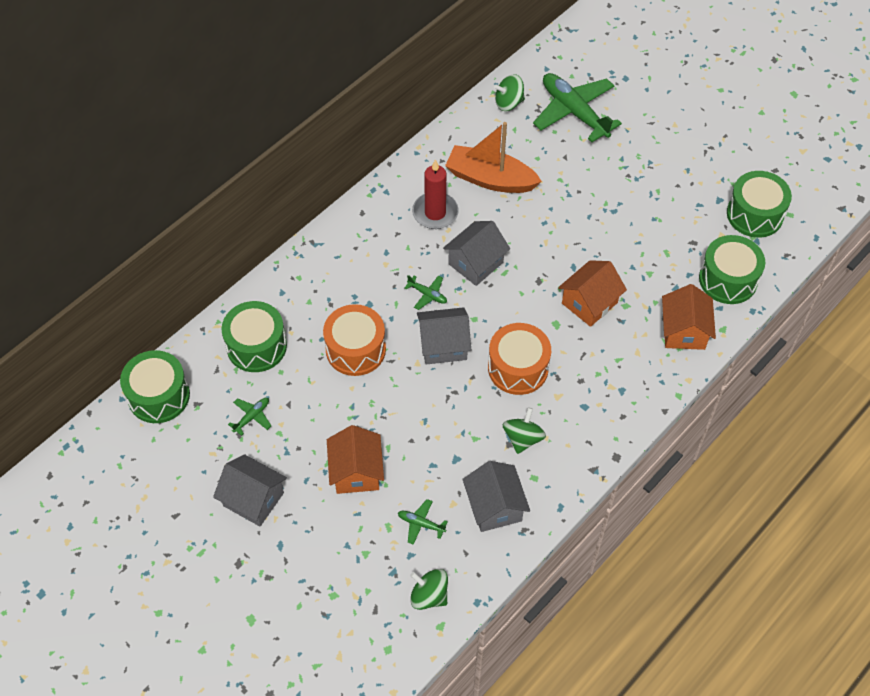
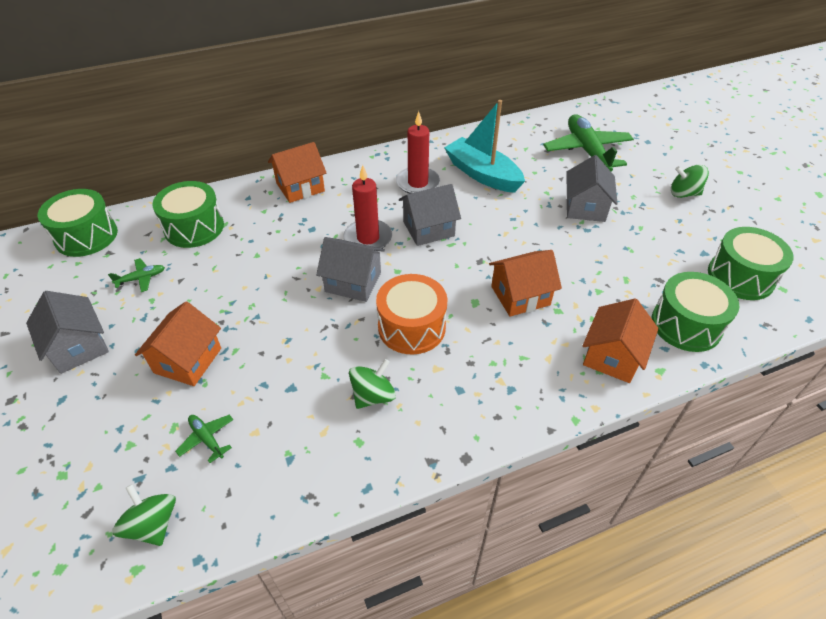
camera: 25 degrees right, 10 degrees down
orange drum [323,304,386,376] -> none
green plane [404,275,447,310] -> red candle [344,165,392,249]
orange boat [445,122,542,193] -> turquoise boat [444,100,525,193]
grey house [462,461,530,532] -> grey house moved to [566,155,618,222]
green spinning top [494,74,525,111] -> green spinning top moved to [671,165,709,198]
none -> orange house [268,142,326,203]

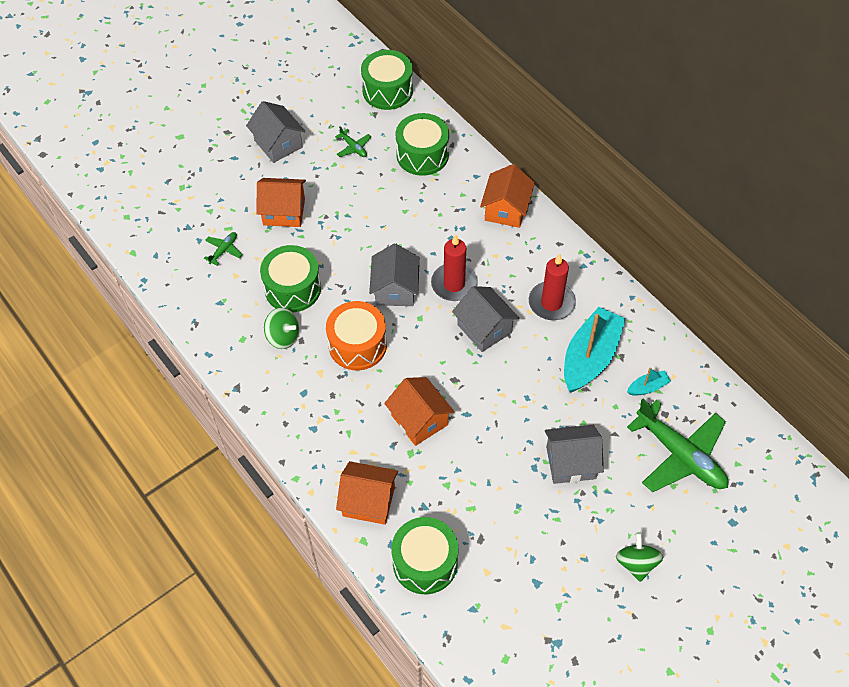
camera: 75 degrees right, 10 degrees up
grey house [26,291,109,374] -> grey house turned 75 degrees counterclockwise [246,101,306,163]
green spinning top [112,484,176,546] -> none
orange house [268,142,326,203] -> orange house turned 60 degrees clockwise [480,164,535,228]
green plane [543,114,634,172] -> green plane turned 75 degrees clockwise [627,399,728,492]
green drum [708,227,794,300] -> green drum moved to [260,245,321,312]
none -> turquoise boat [627,367,671,396]

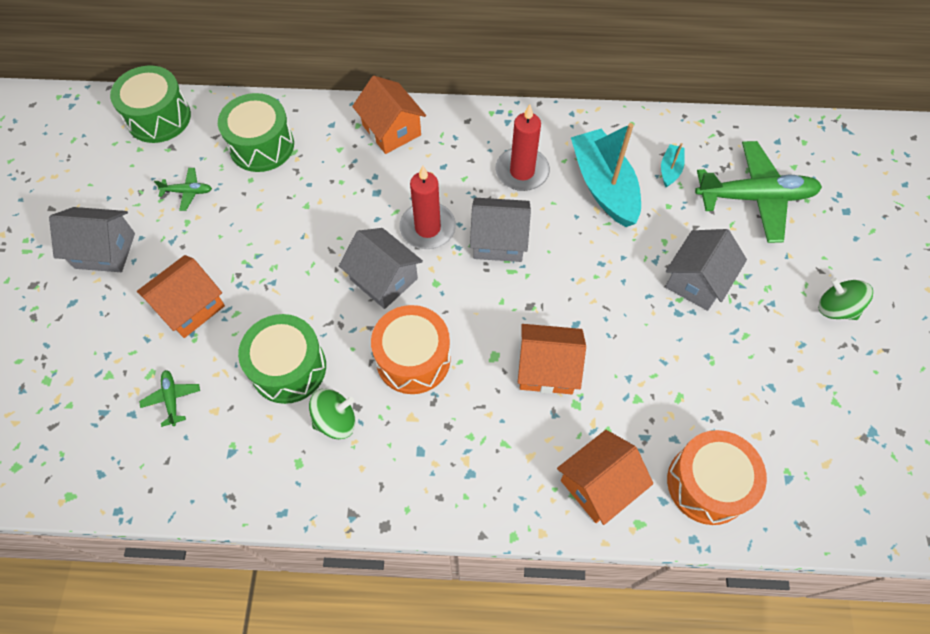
camera: 50 degrees left, 5 degrees up
green drum [391,517,458,594] -> orange drum [667,430,767,525]

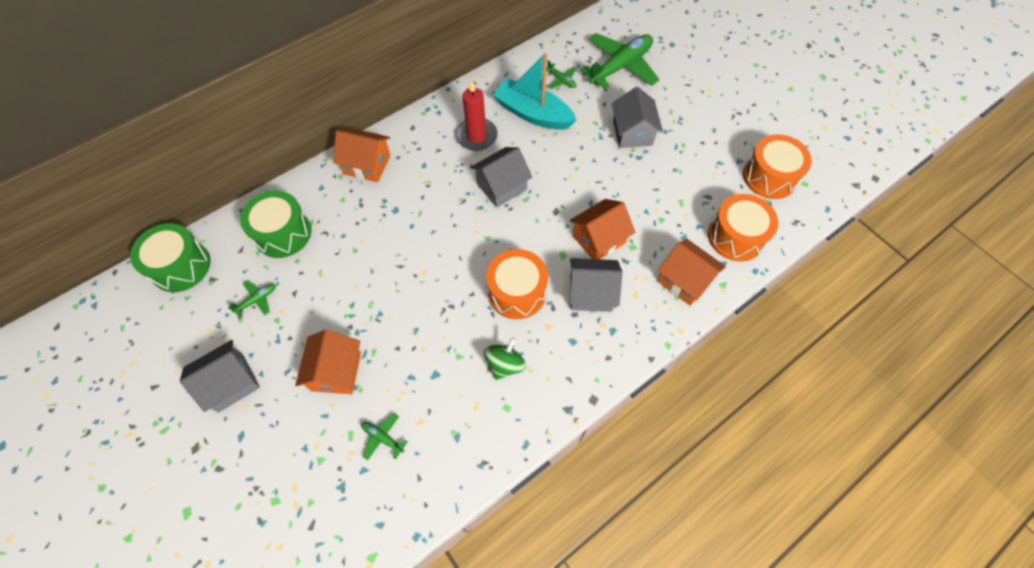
camera: 40 degrees left, 0 degrees up
green drum [238,314,326,404] -> none
grey house [339,228,423,309] -> grey house moved to [570,258,622,312]
red candle [399,165,456,249] -> none
orange house [557,430,653,525] -> orange house turned 60 degrees counterclockwise [657,239,726,306]
turquoise boat [661,143,685,187] -> green plane [546,60,576,89]
green spinning top [818,278,873,320] -> none
none -> orange drum [743,134,812,199]

